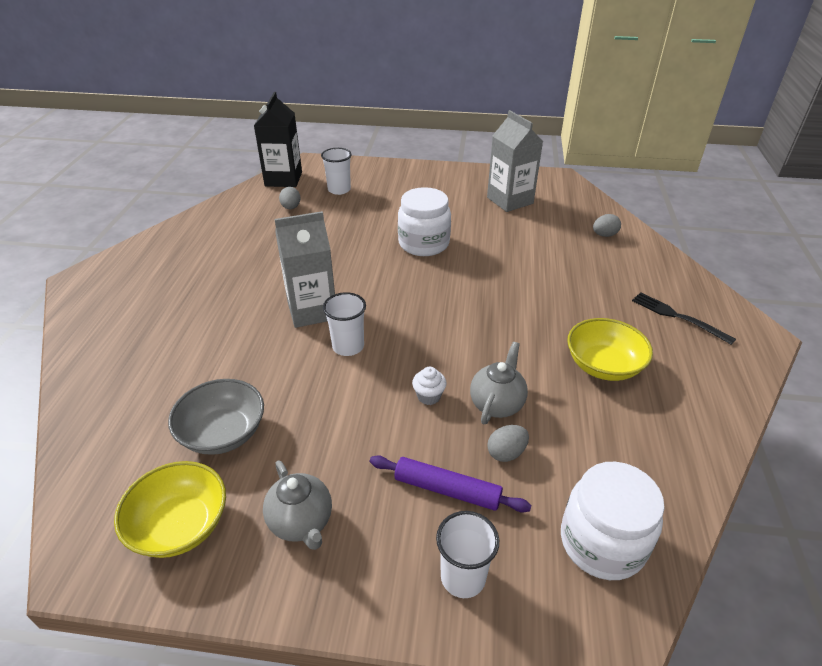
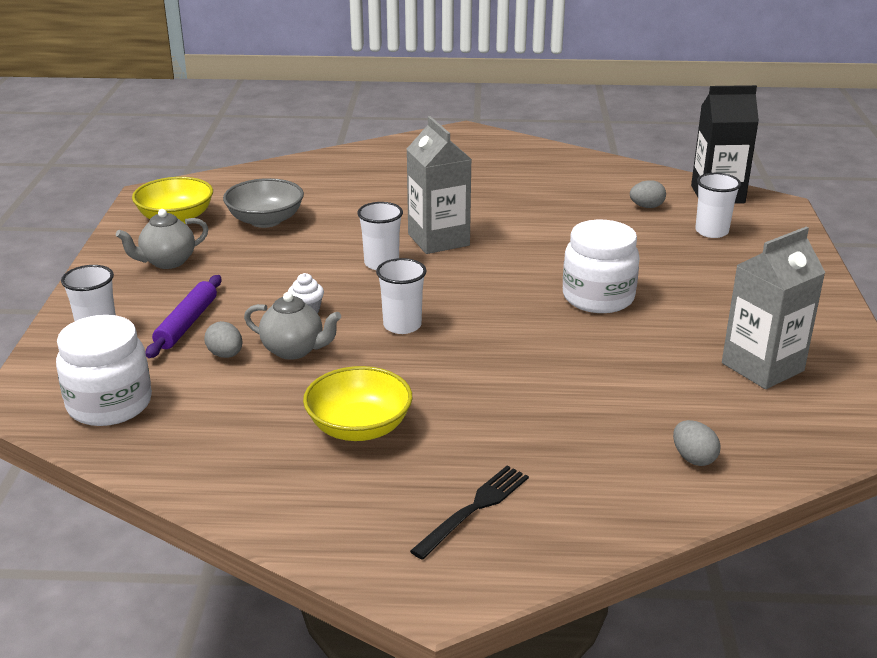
camera: 85 degrees right, 10 degrees down
none -> white cup [376,258,427,334]

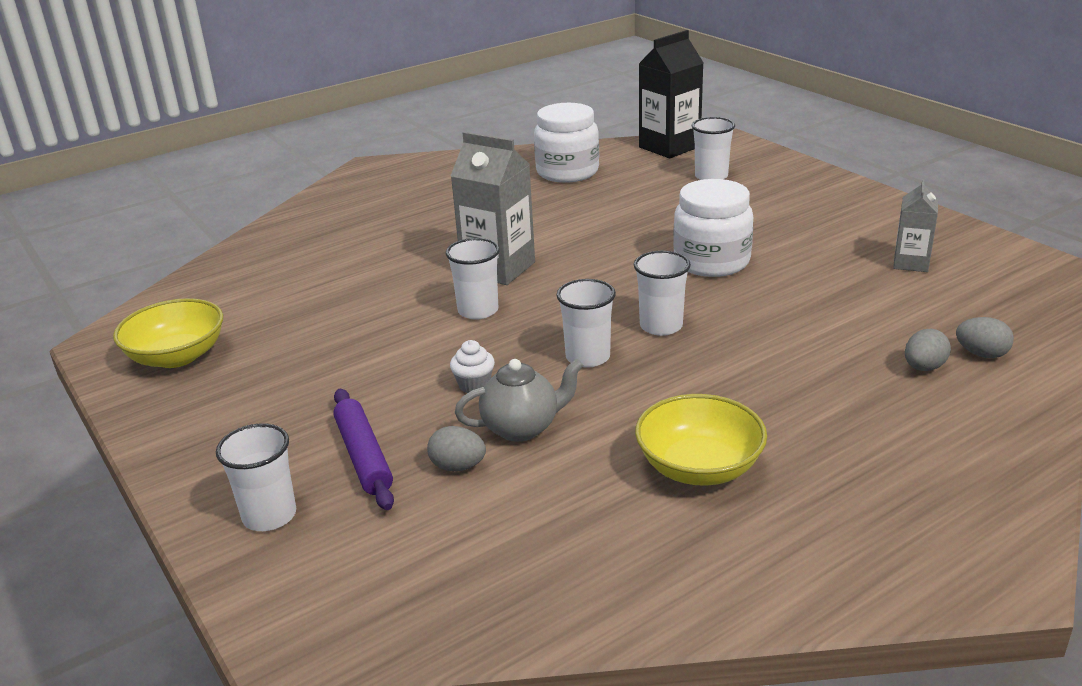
camera: 35 degrees left, 0 degrees up
white jar [56,315,152,426] -> white jar moved to [534,103,599,183]
grey teapot [116,209,208,269] -> none
grey bowl [223,178,304,228] -> none
black fork [410,466,529,560] -> none
grey egg [630,180,666,208] -> grey egg moved to [905,329,951,371]
grey carton [722,227,825,389] -> grey carton [893,179,938,272], size x0.58
none -> white cup [634,251,691,336]

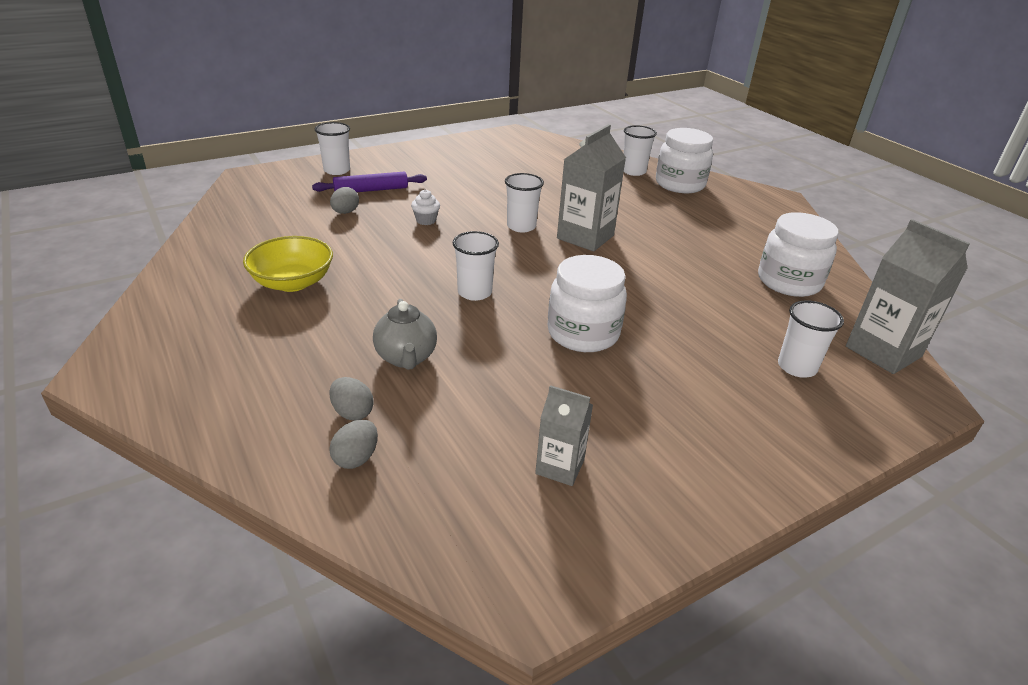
camera: 90 degrees right, 5 degrees up
yellow bowl [113,298,223,368] -> none
grey teapot [455,359,583,442] -> grey teapot moved to [373,299,437,370]
white cup [557,279,616,368] -> white cup moved to [624,125,657,176]
black carton [639,30,704,158] -> grey carton [846,219,970,374]
none -> white jar [656,128,713,193]

